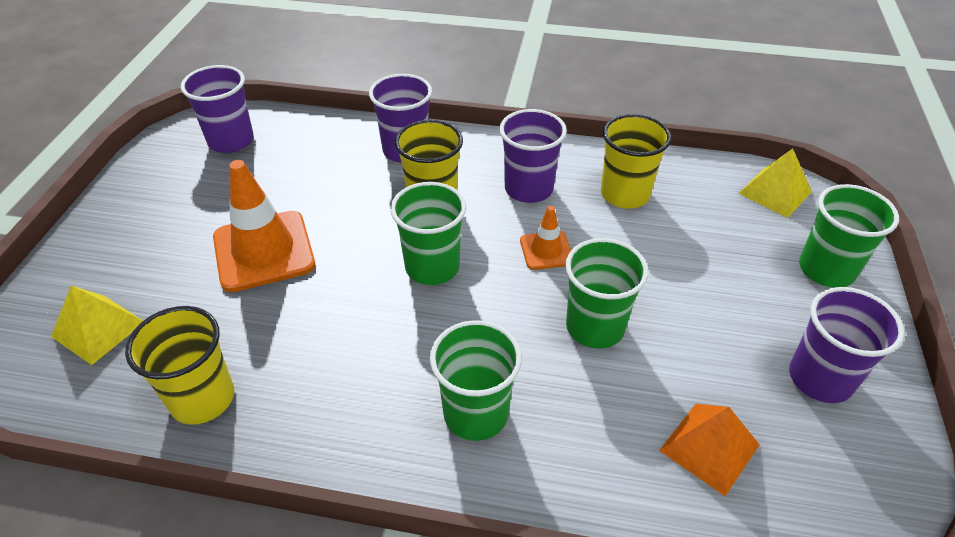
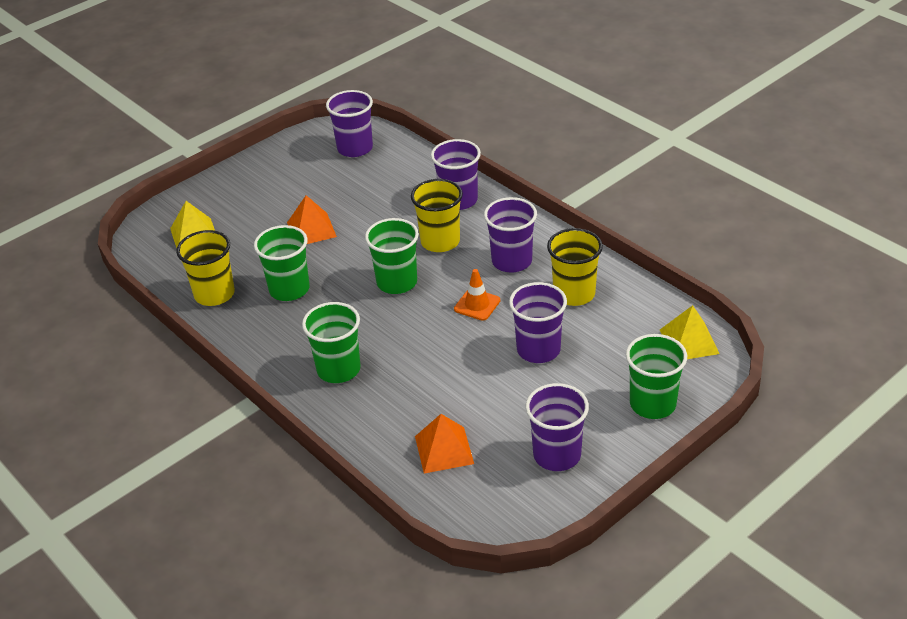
camera: 40 degrees right, 5 degrees down
orange traffic cone [213,160,315,292] -> orange pyramid [287,195,337,244]
green cup [565,238,648,349] -> green cup moved to [254,225,310,301]
none -> purple cup [509,282,567,363]

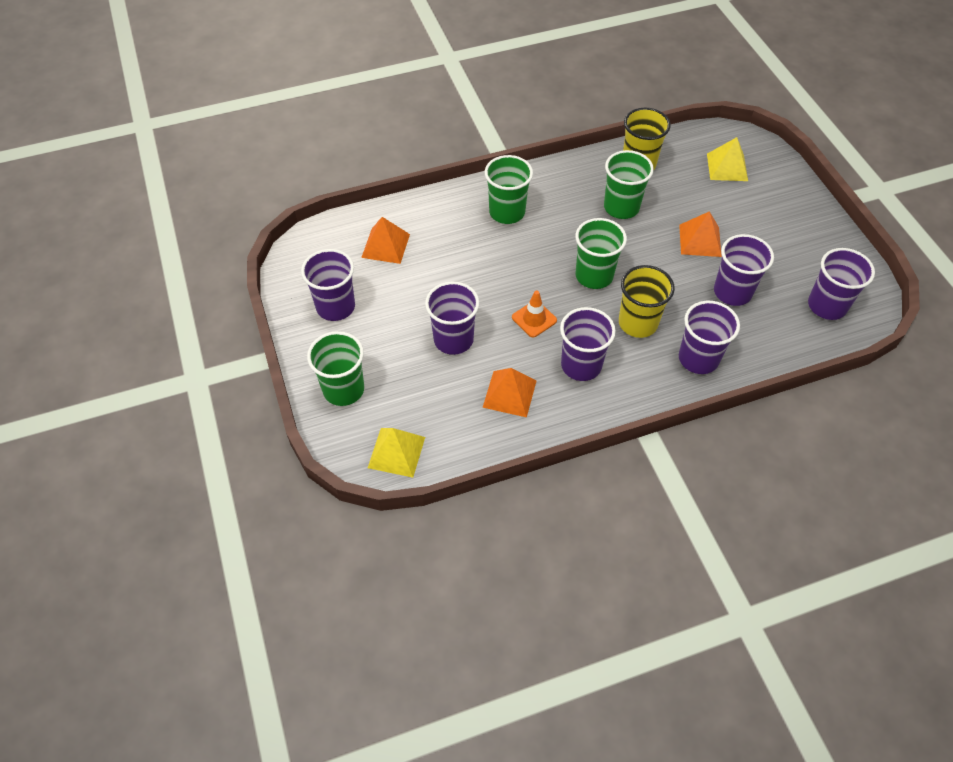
camera: 110 degrees right, 15 degrees up
yellow cup [547,228,603,306] -> orange pyramid [482,368,537,418]
none -> purple cup [714,234,774,306]

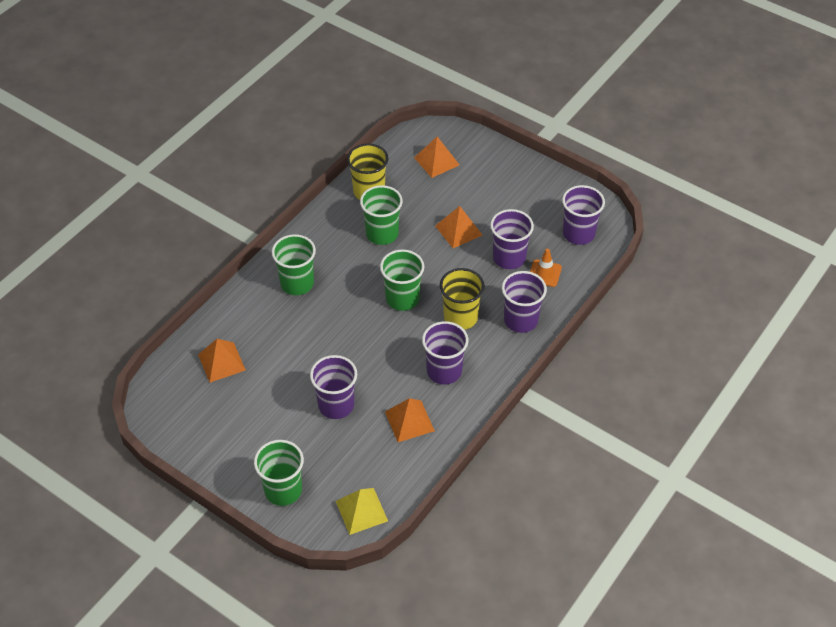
camera: 35 degrees left, 5 degrees down
purple cup [301,249,355,321] -> none
orange traffic cone [512,291,557,338] -> orange traffic cone moved to [530,249,562,287]
yellow pyramid [707,137,748,181] -> orange pyramid [414,137,459,178]

